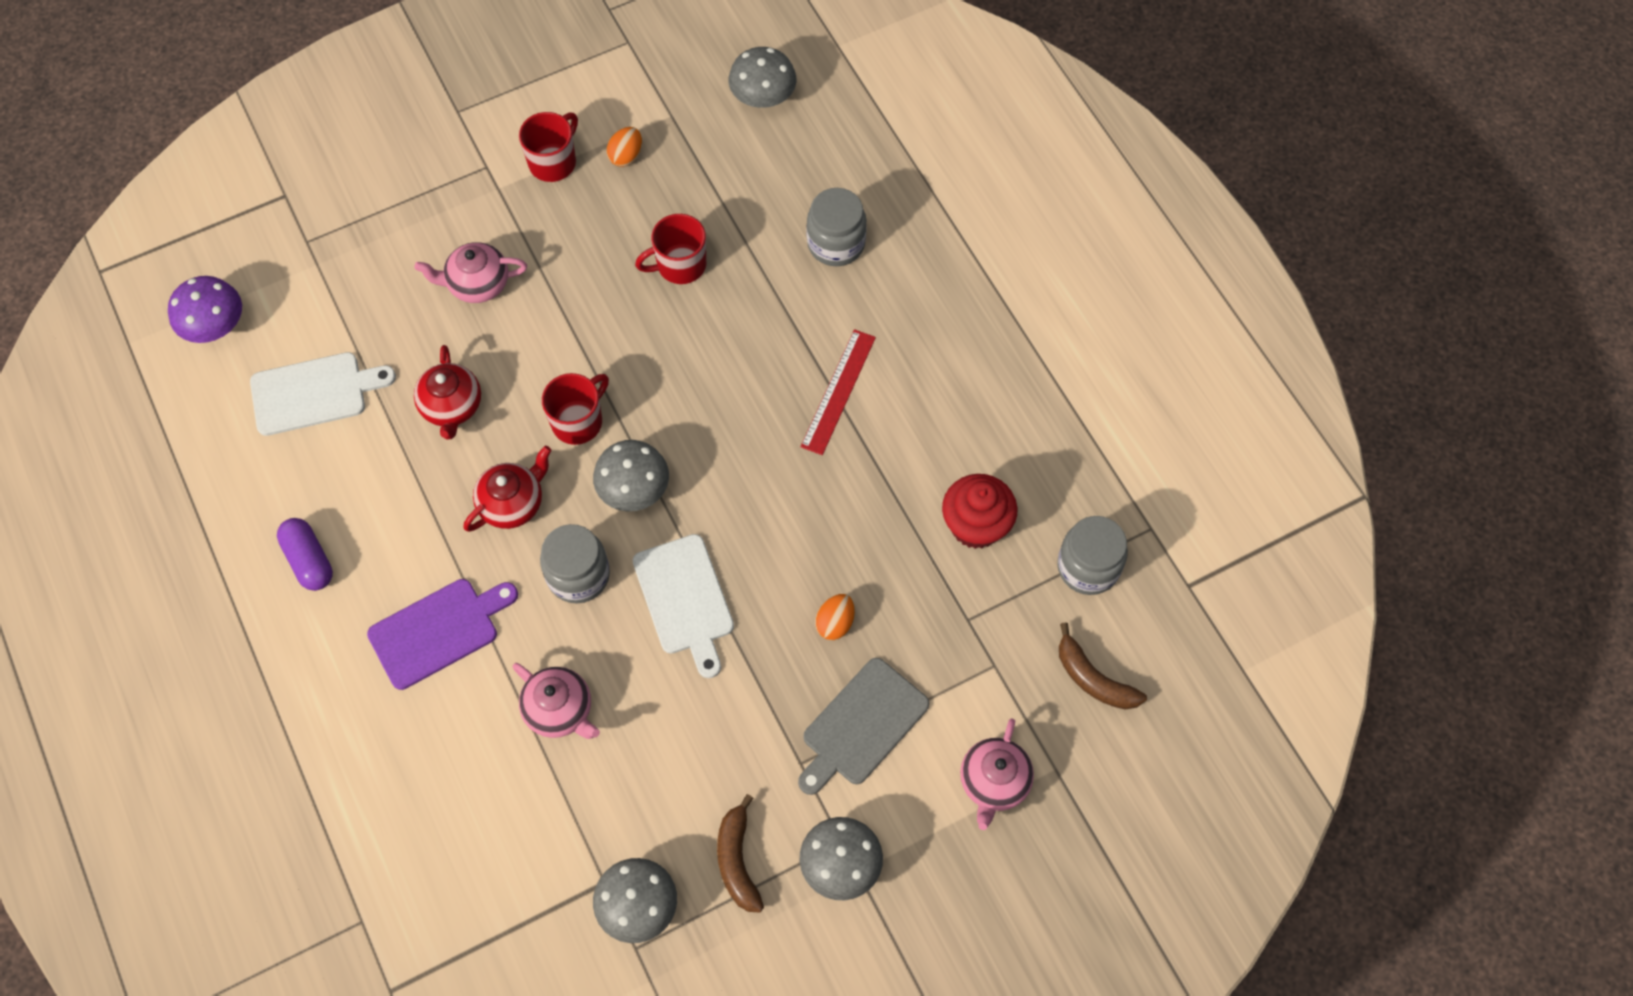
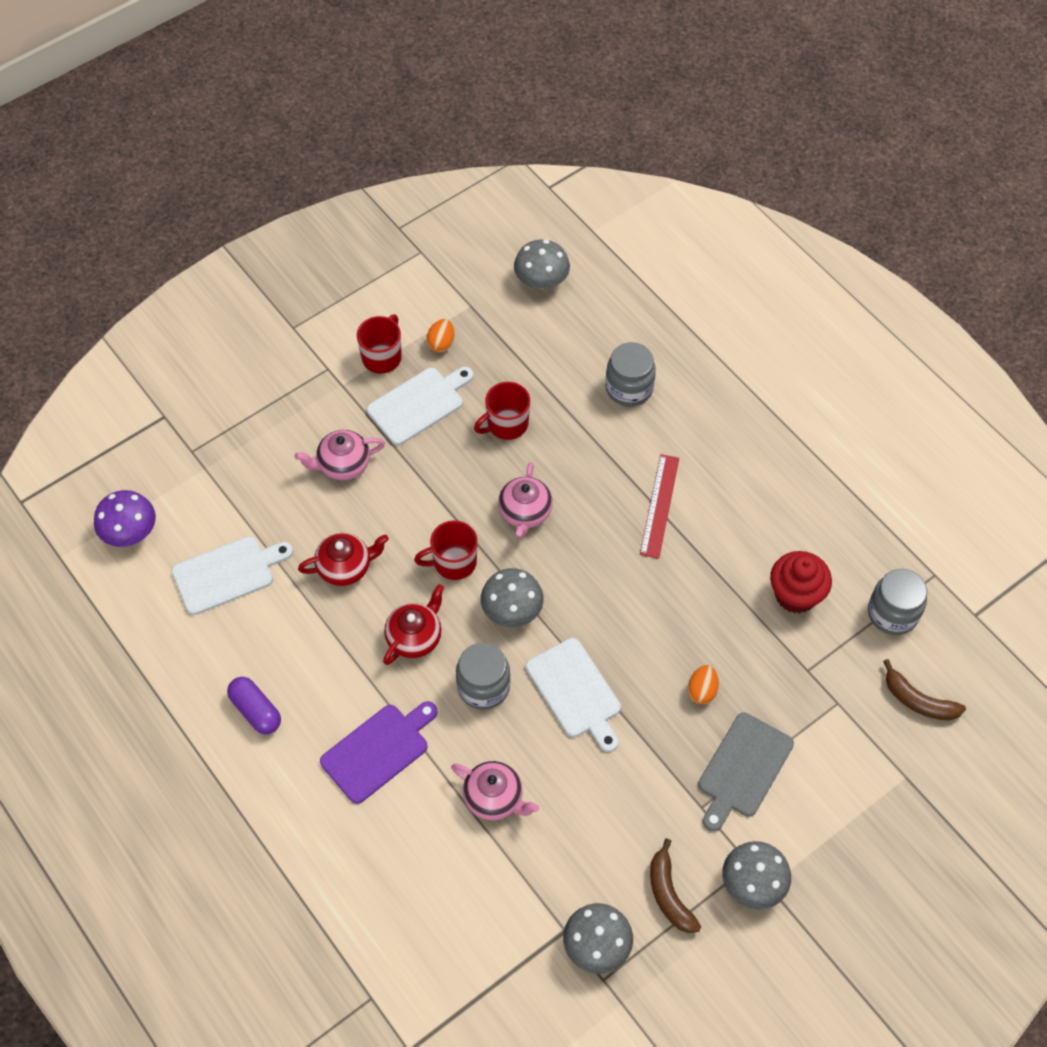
camera: 10 degrees left, 5 degrees down
red teapot [414,345,481,440] -> red teapot turned 90 degrees counterclockwise [298,533,389,586]
red mug [542,373,609,445] -> red mug turned 135 degrees counterclockwise [414,520,478,580]
pink teapot [960,718,1034,830] -> pink teapot moved to [498,462,553,538]
none -> white cutting board [367,367,473,445]

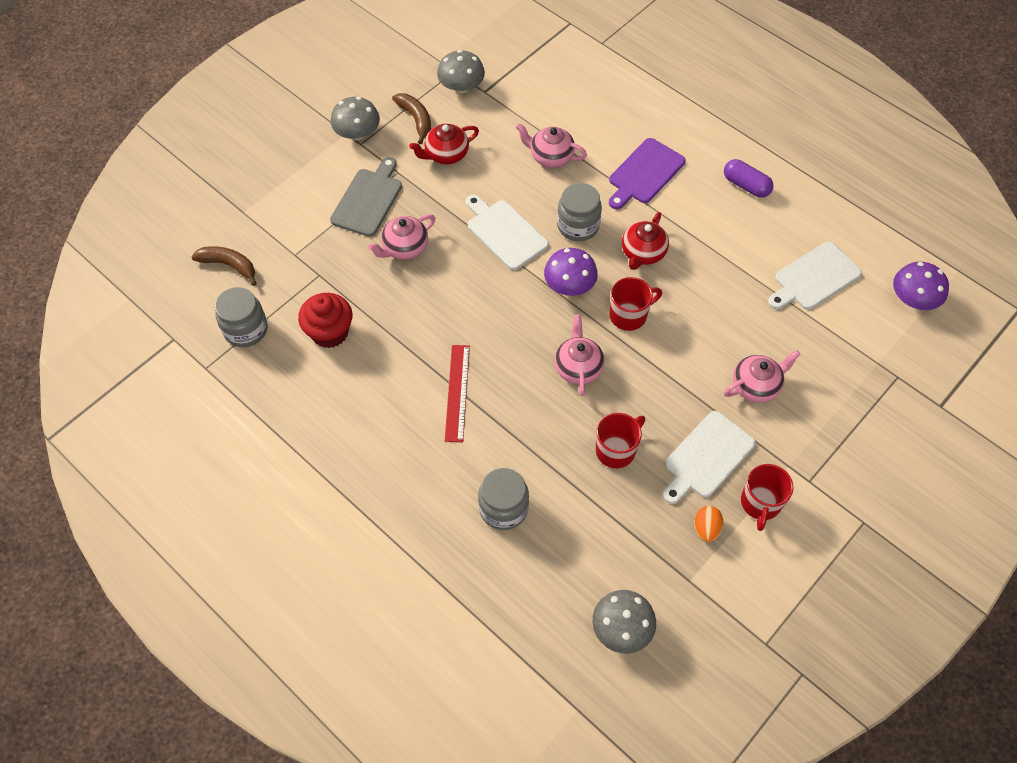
camera: 170 degrees right, 0 degrees up
red teapot [298,533,389,586] -> red teapot moved to [409,124,479,164]
grey mushroom [481,568,544,627] -> purple mushroom [544,248,598,296]
orange egg [687,665,719,704] -> pink teapot [368,214,435,260]

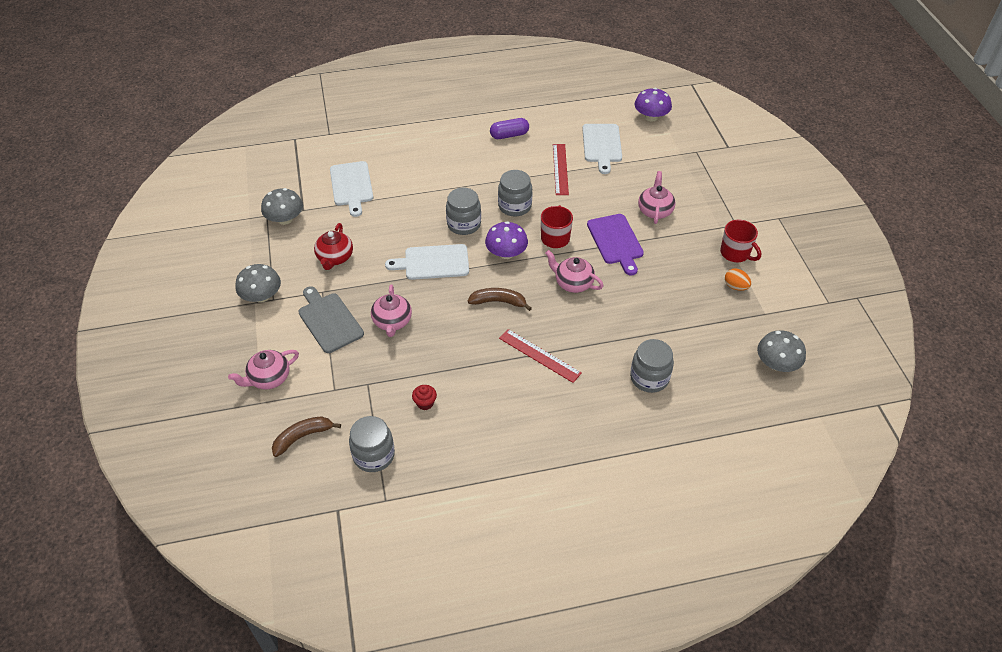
camera: 55 degrees left, 10 degrees down
red cupcake [298,293,353,348] -> red cupcake [412,385,437,410], size x0.52
brown banana [392,93,431,144] -> brown banana moved to [468,288,532,311]
pink teapot [516,123,587,168] -> pink teapot moved to [228,350,299,389]
red mug [596,413,645,468] -> none
purple cutting board [609,138,686,209] -> purple cutting board moved to [587,214,644,276]
red teapot [622,212,669,270] -> grey jar [498,170,532,217]
white cutting board [663,411,756,504] -> white cutting board moved to [330,161,373,217]
none -> red ruler [553,144,569,195]

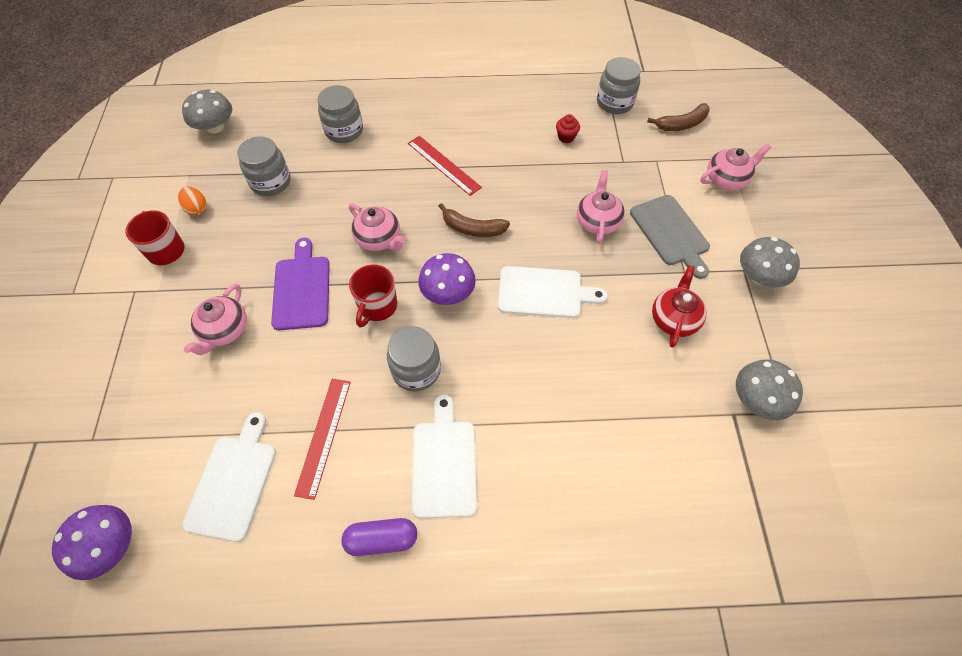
camera: 170 degrees left, 10 degrees up
white cutting board [330,161,373,217] -> white cutting board moved to [412,394,477,519]
grey jar [446,187,481,235] -> grey jar moved to [237,136,290,196]

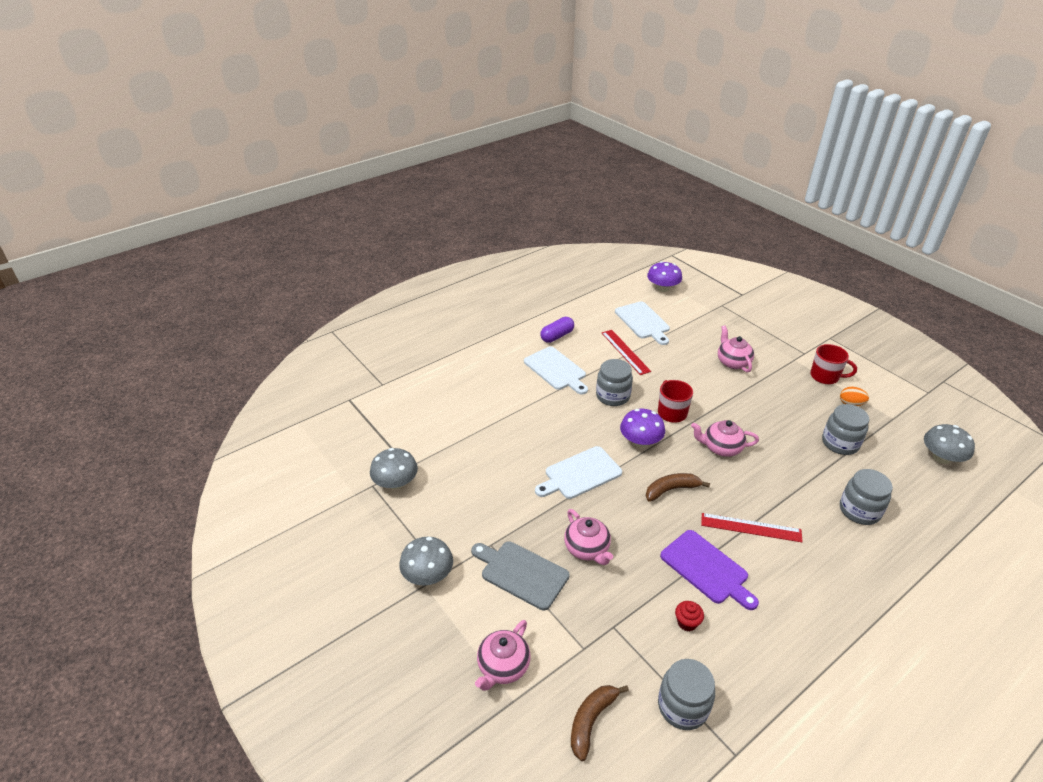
camera: 145 degrees right, 20 degrees down
purple cutting board [271,238,330,330] -> purple cutting board moved to [660,530,759,610]
red teapot [652,265,706,348] -> none

